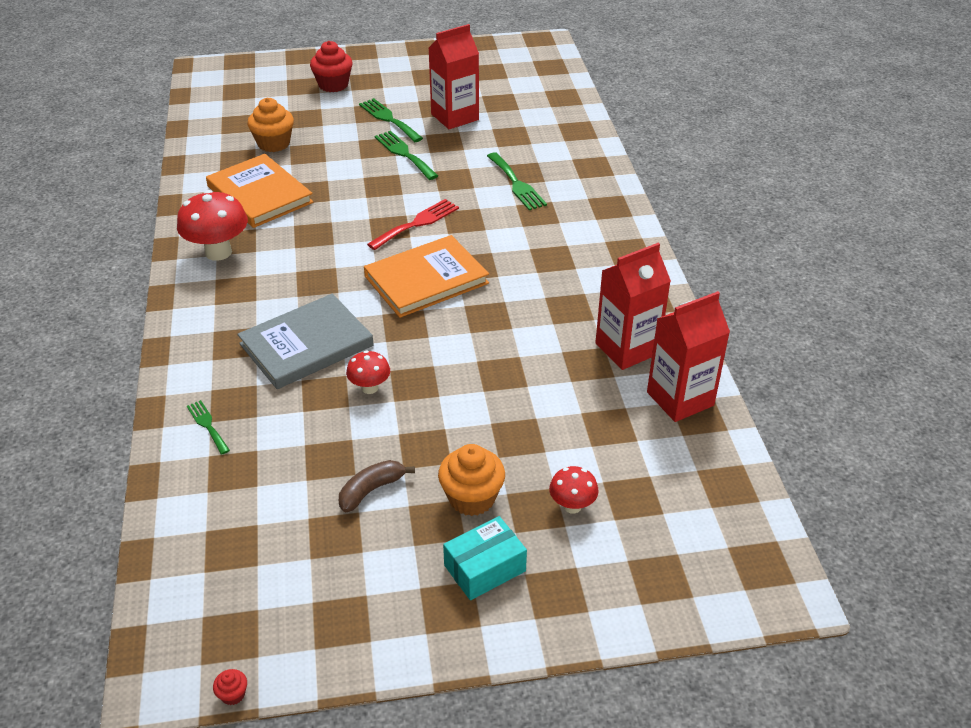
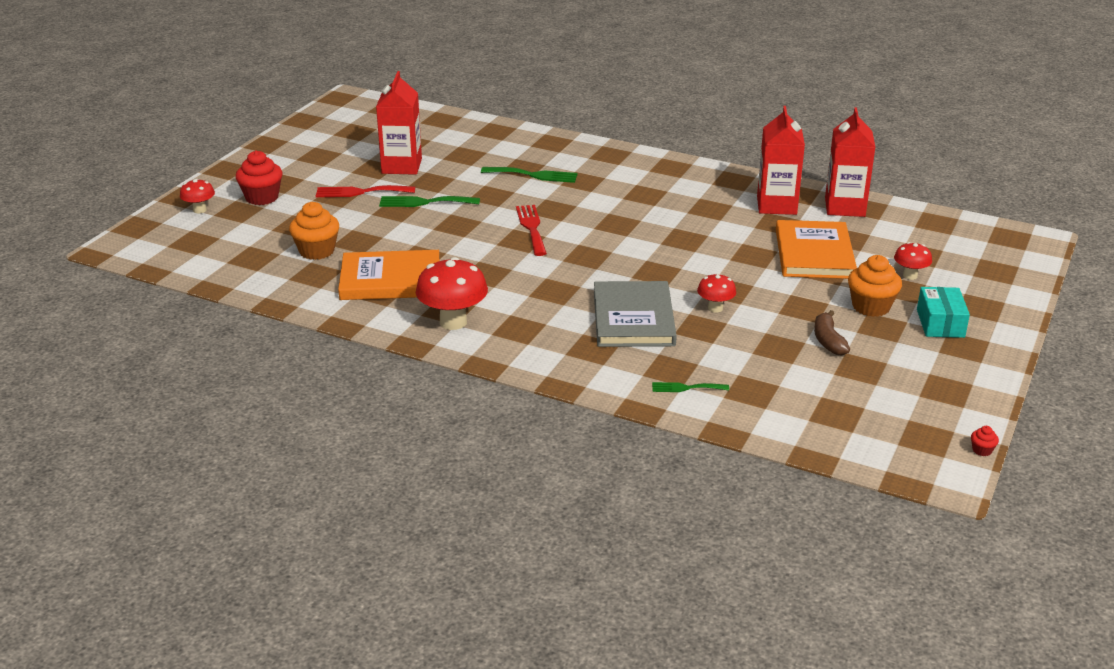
camera: 55 degrees left, 10 degrees down
green fork [359,98,423,142] -> red fork [316,185,415,197]
orange book [364,235,489,318] -> orange book moved to [776,220,857,279]
none -> red mushroom [180,179,215,213]

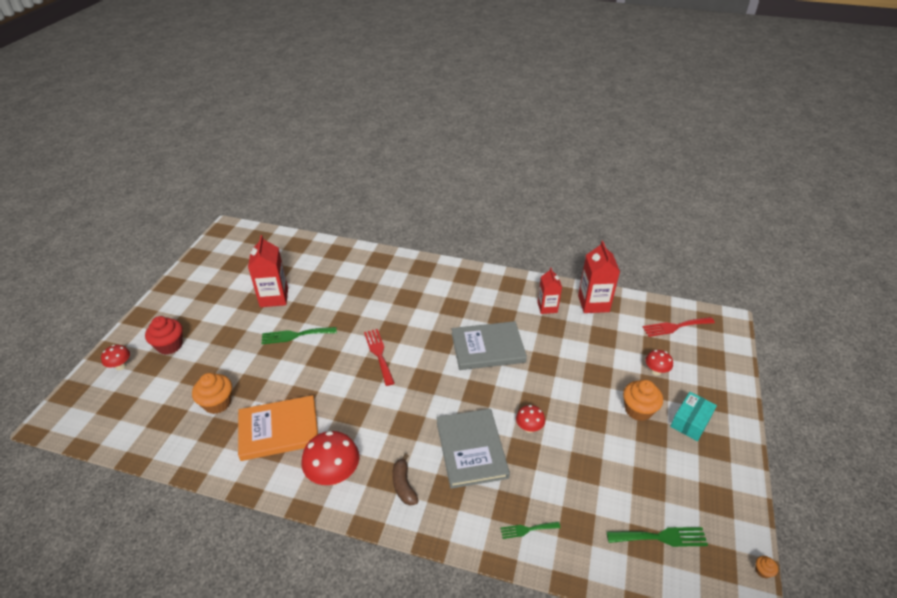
camera: 10 degrees left, 10 degrees up
red fork [316,185,415,197] -> red fork moved to [643,317,715,337]
green fork [481,167,578,183] -> green fork moved to [606,527,708,547]
red carton [757,106,805,215] -> red carton [537,268,562,314], size x0.65
orange book [776,220,857,279] -> none
brown banana [814,310,850,356] -> brown banana moved to [392,454,419,506]
turquoise box [917,287,970,338] -> turquoise box turned 45 degrees clockwise [670,392,717,441]
red cupcake [971,426,999,456] -> orange cupcake [755,556,778,578]
none -> grey book [452,321,527,370]

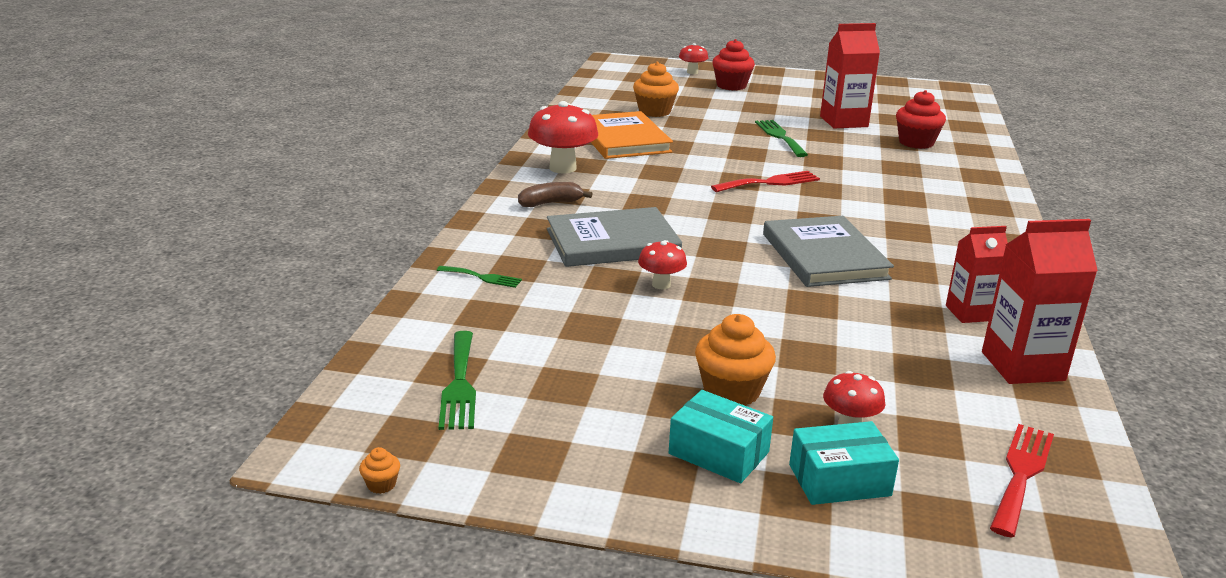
camera: 85 degrees right, 15 degrees down
green fork [500,522,560,539] -> green fork turned 120 degrees clockwise [437,266,522,288]
red fork [643,317,715,337] -> red fork turned 45 degrees clockwise [990,424,1054,538]
none -> turquoise box [789,421,899,505]
none -> red cupcake [896,90,946,149]

